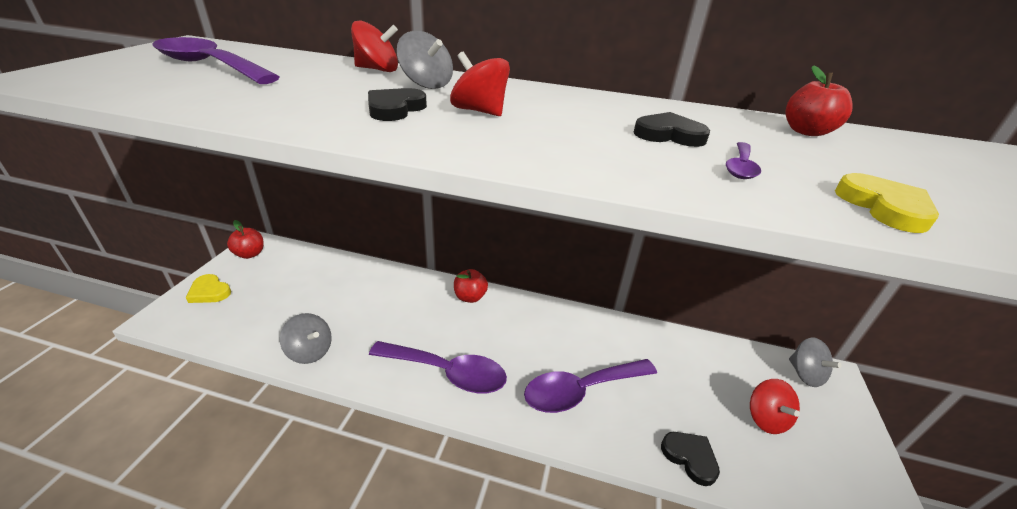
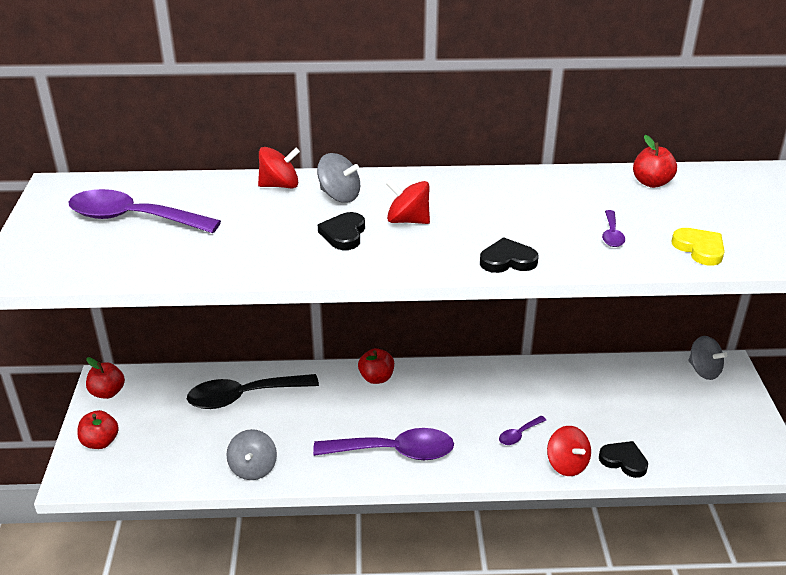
camera: 15 degrees left, 0 degrees up
yellow heart [186,274,231,303] -> red apple [77,410,119,449]
grey spinning top [280,313,332,364] -> grey spinning top turned 75 degrees clockwise [226,429,277,480]
purple spoon [524,359,657,413] -> purple spoon [499,416,546,445], size x0.45
black heart [633,112,710,147] -> black heart moved to [480,237,539,273]
red spinning top [750,379,800,434] -> red spinning top moved to [547,426,591,476]
none -> black spoon [187,374,319,409]

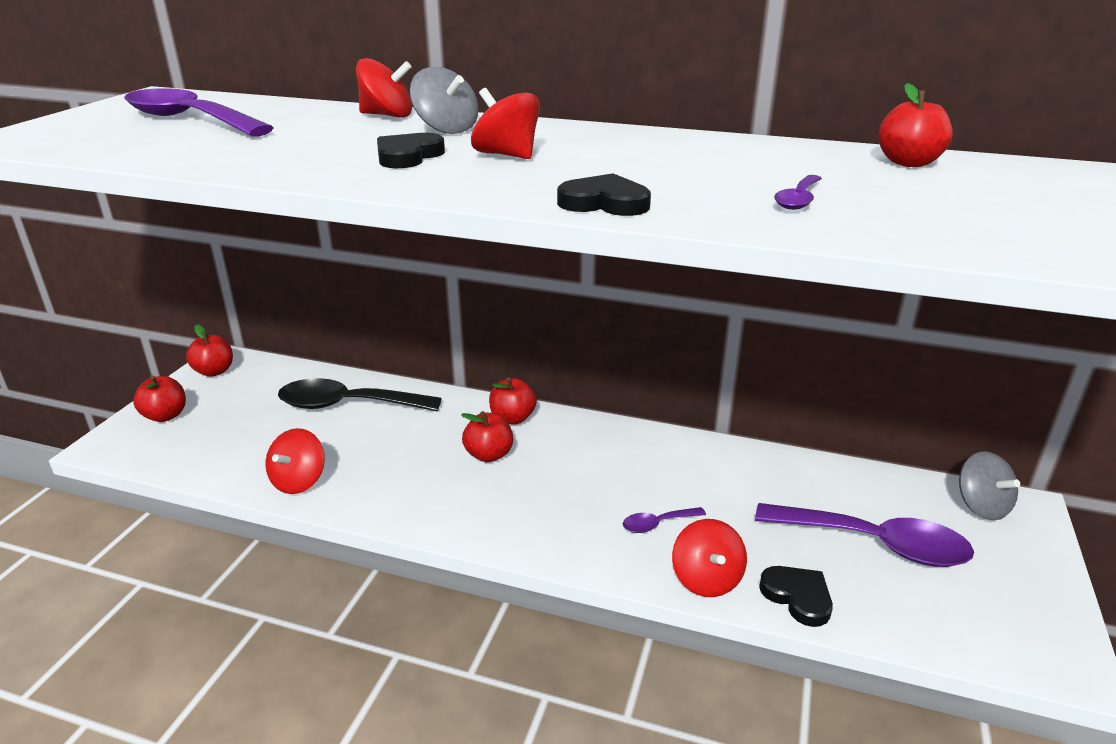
camera: 20 degrees right, 5 degrees down
grey spinning top [226,429,277,480] -> red spinning top [266,428,325,494]
purple spoon [313,428,454,460] -> purple spoon moved to [755,503,974,567]
yellow heart [671,228,725,266] -> none
none -> red apple [461,411,513,462]

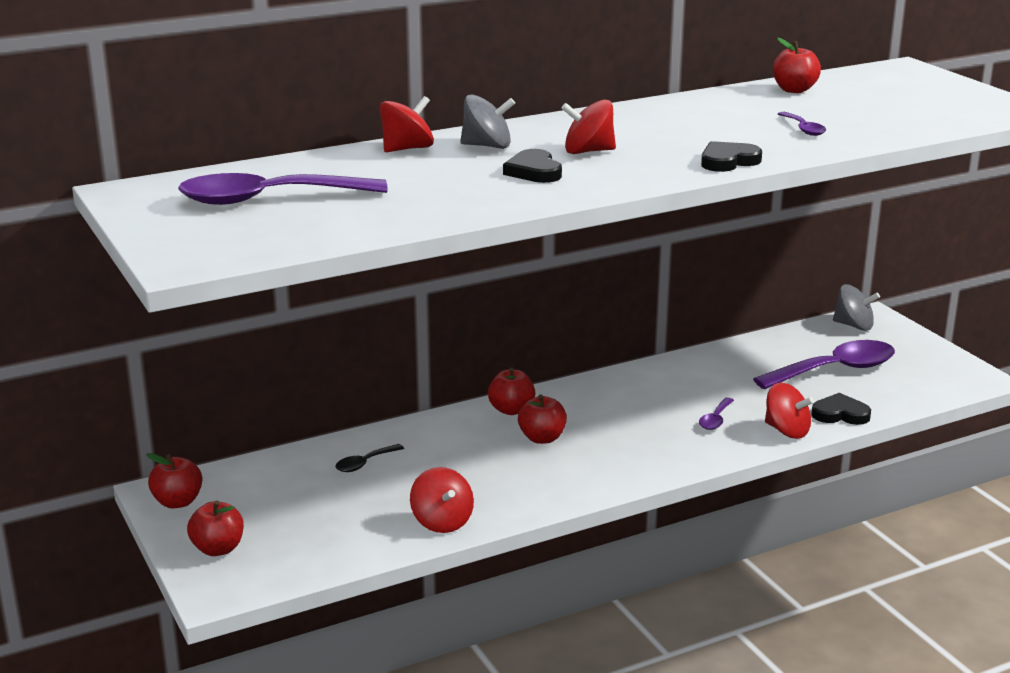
camera: 45 degrees left, 5 degrees down
black spoon [278,378,442,411] -> black spoon [336,444,404,472], size x0.45

